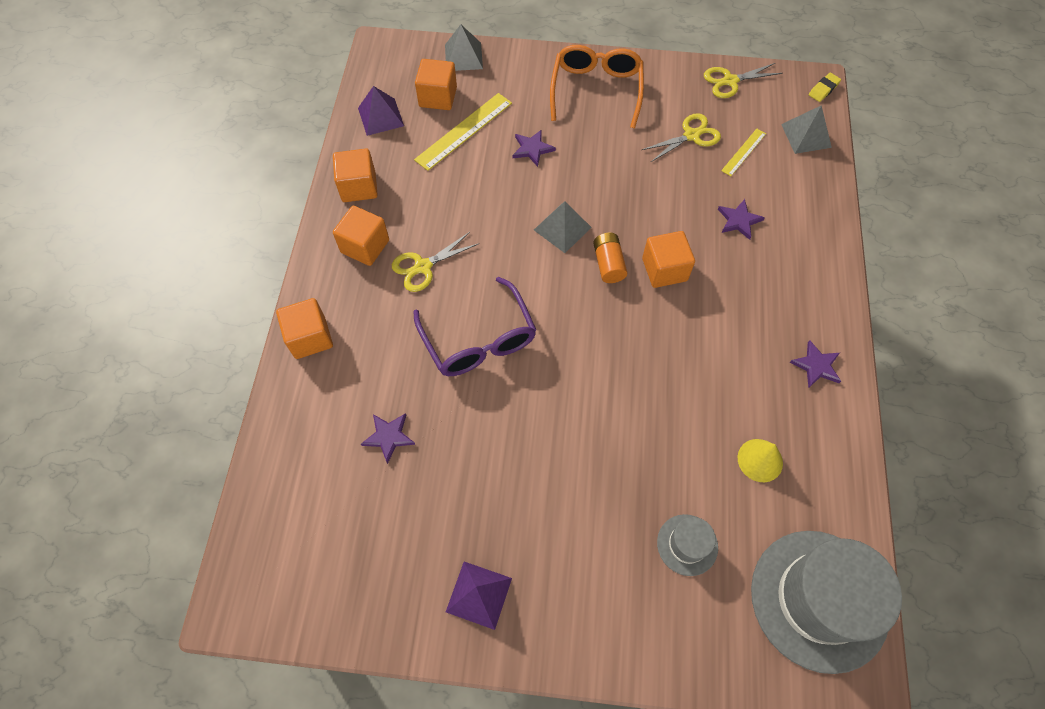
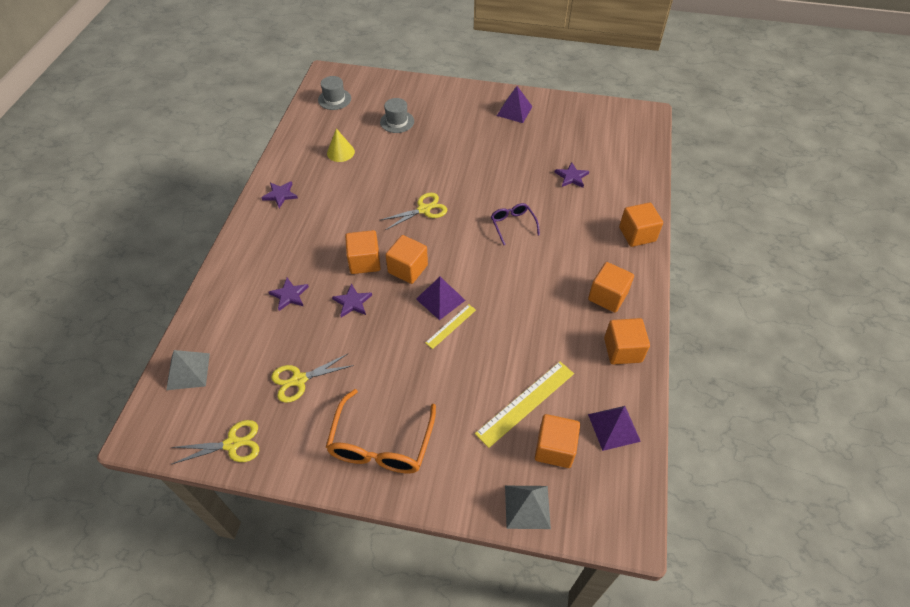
camera: 175 degrees left, 10 degrees down
yellow scissors [392,232,479,292] -> yellow scissors moved to [381,193,447,230]
purple glasses [413,277,536,376] -> purple glasses [491,203,540,245], size x0.55
purple star [513,129,556,167] -> purple star moved to [332,284,372,318]
grey pyramid [534,201,592,253] -> purple pyramid [416,277,466,320]
orange battery [593,233,627,283] -> orange cube [386,235,428,284]
yellow ruler [721,129,766,176] -> yellow ruler moved to [425,304,476,349]
grey hat [751,531,902,674] -> grey hat [318,76,351,110], size x0.46
yellow eraser [809,73,841,102] -> none

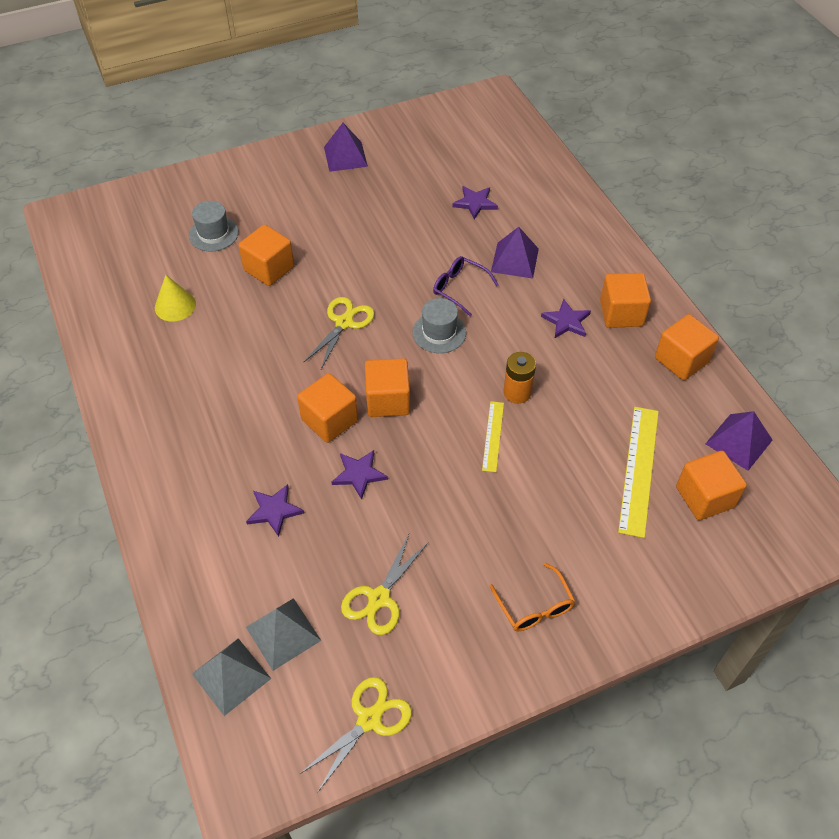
camera: 35 degrees left, 0 degrees up
purple star [261,181,298,208] -> purple star moved to [541,299,591,338]
grey hat [318,76,351,110] -> grey hat moved to [412,298,466,353]
orange glasses [326,389,436,474] -> orange glasses [489,563,575,631], size x0.55
purple pyramid [416,277,466,320] -> purple pyramid moved to [491,227,539,278]
grey pyramid [505,486,551,529] -> grey pyramid moved to [246,598,321,671]
orange cube [619,202,663,247] -> orange cube moved to [238,225,294,286]
none -> orange battery [503,352,536,404]

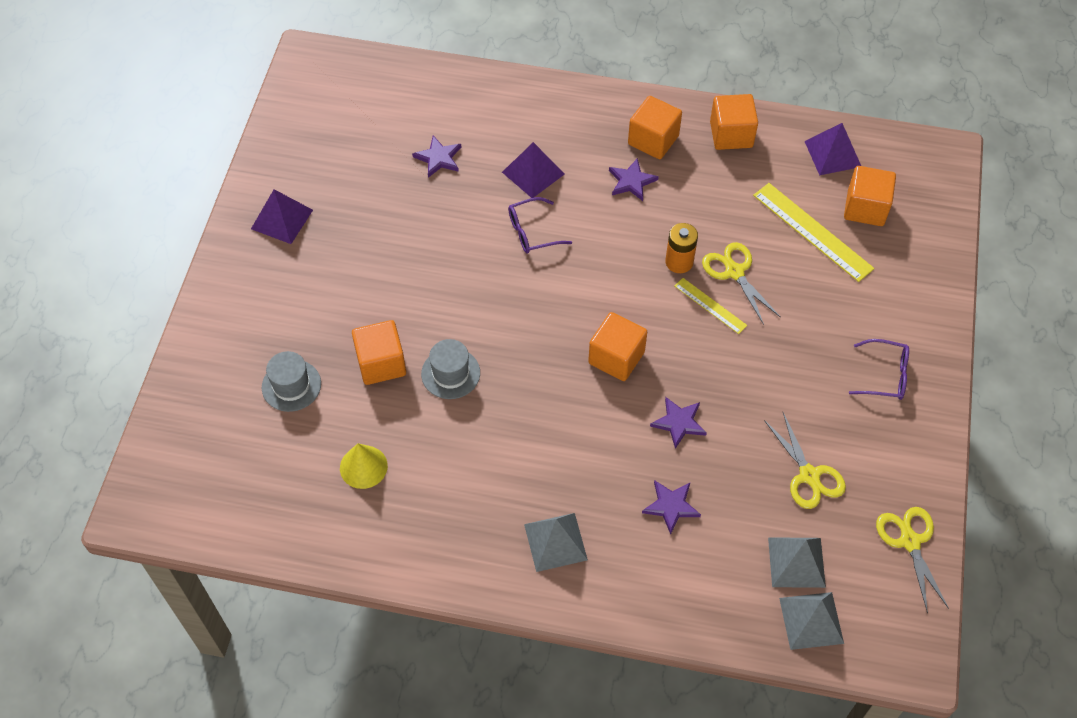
camera: 55 degrees left, 5 degrees up
orange cube [297,373,358,443] -> none
yellow scissors [304,297,375,369] -> yellow scissors moved to [702,242,781,325]
grey hat [412,298,466,353] -> grey hat moved to [421,339,480,399]
orange glasses [489,563,575,631] -> purple glasses [849,339,909,400]
none -> grey pyramid [524,513,588,572]

